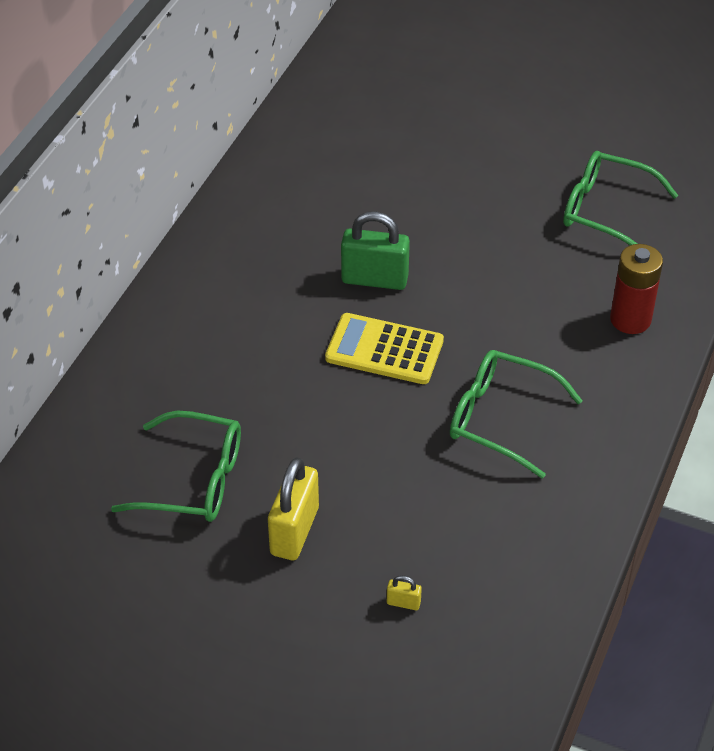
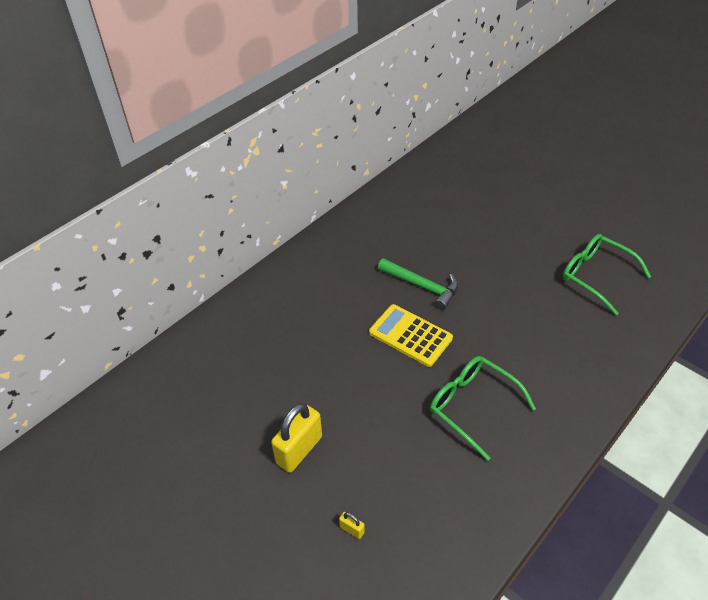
camera: 20 degrees right, 0 degrees up
green glasses [111,411,241,522] -> none
green padlock [341,211,410,290] -> green hammer [378,258,458,310]
red battery [610,244,663,334] -> none

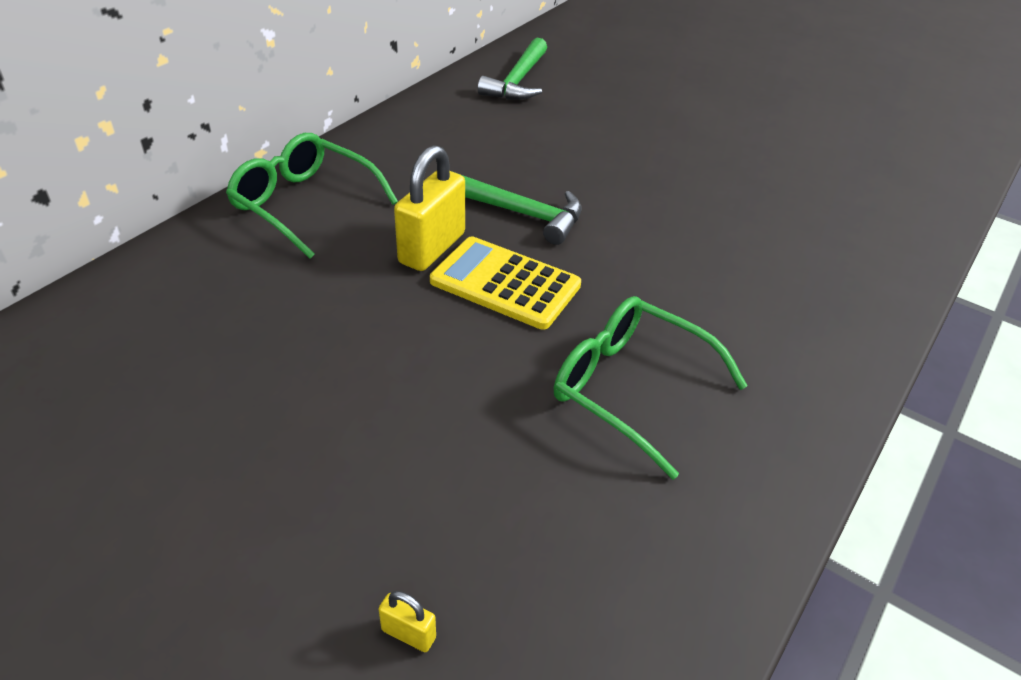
camera: 10 degrees left, 5 degrees down
yellow padlock [271,403,322,473] -> yellow padlock moved to [394,145,465,271]
green glasses [562,234,651,315] -> green glasses moved to [226,133,398,259]
none -> green hammer [478,38,547,100]

